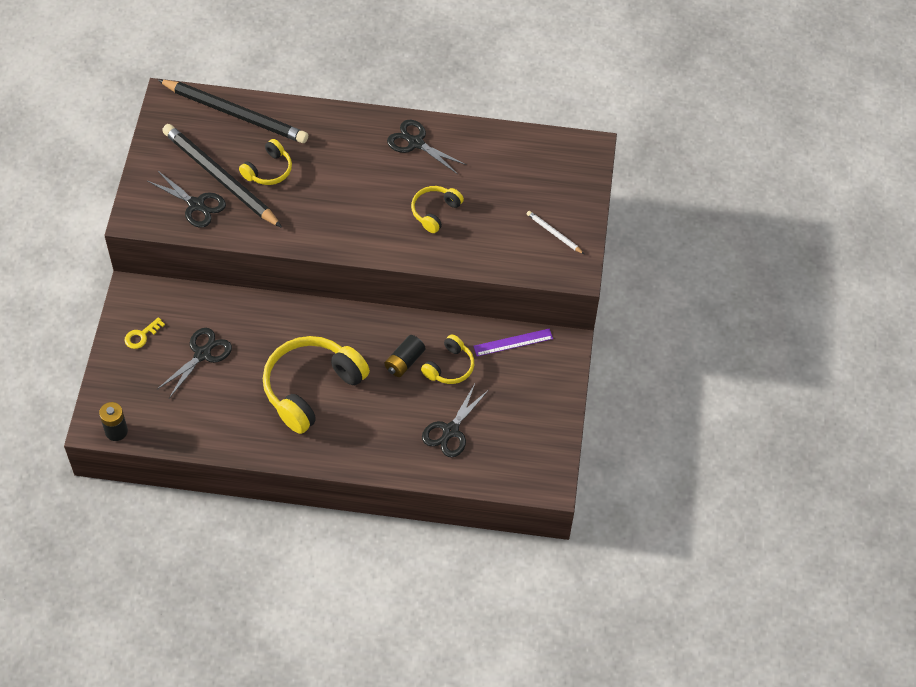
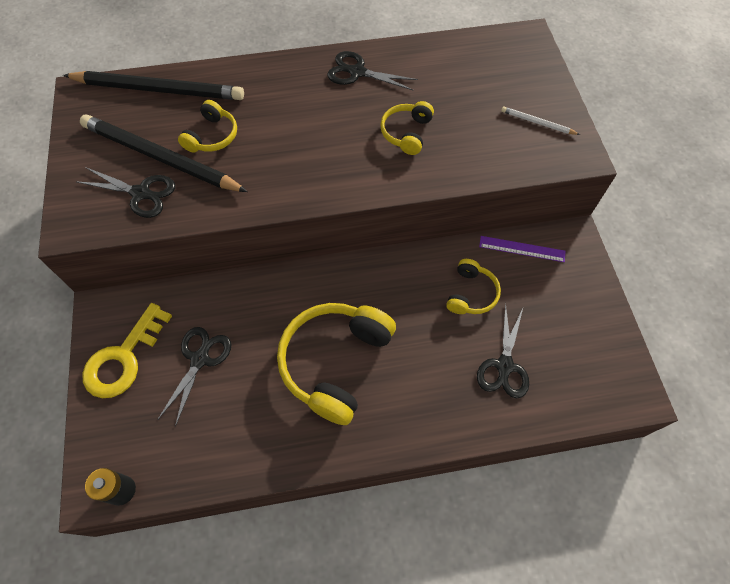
camera: 15 degrees left, 5 degrees up
yellow key [124,317,165,349] -> yellow key [82,303,172,398], size x2.07
black battery [384,335,426,377] -> none
purple ruler [473,329,553,356] -> purple ruler turned 45 degrees clockwise [479,236,565,262]

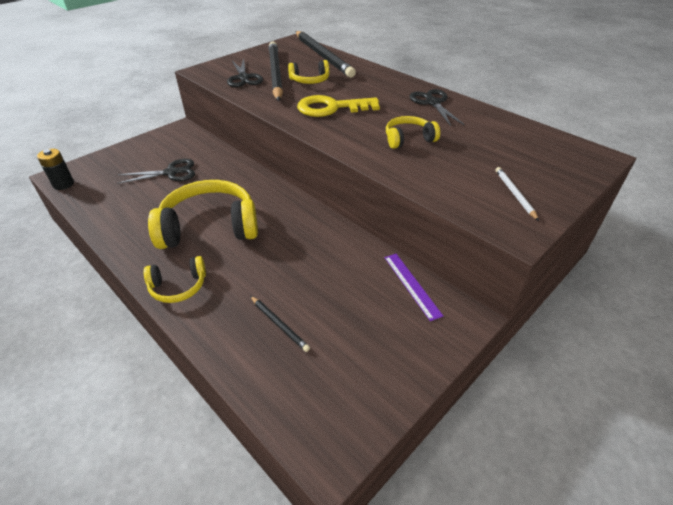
camera: 55 degrees right, 20 degrees down
yellow key [82,303,172,398] -> yellow key moved to [297,95,380,117]
yellow headphones [446,259,501,314] -> yellow headphones moved to [144,256,206,303]
black scissors [477,303,529,398] -> black pencil [250,296,310,352]

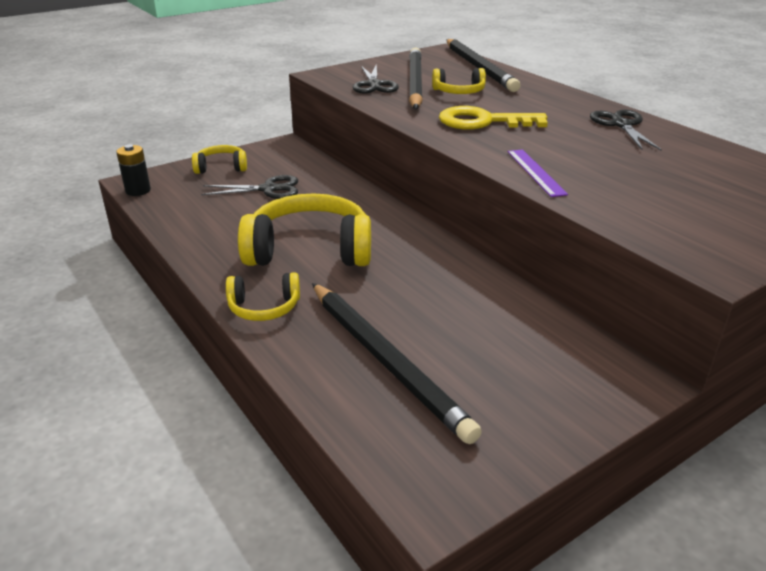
camera: 10 degrees right, 10 degrees down
black pencil [250,296,310,352] -> black pencil [312,283,482,444], size x2.36
purple ruler [384,254,443,321] -> purple ruler moved to [508,149,568,197]
yellow headphones [386,116,440,149] -> yellow headphones moved to [192,145,247,174]
white pencil [496,167,539,221] -> none

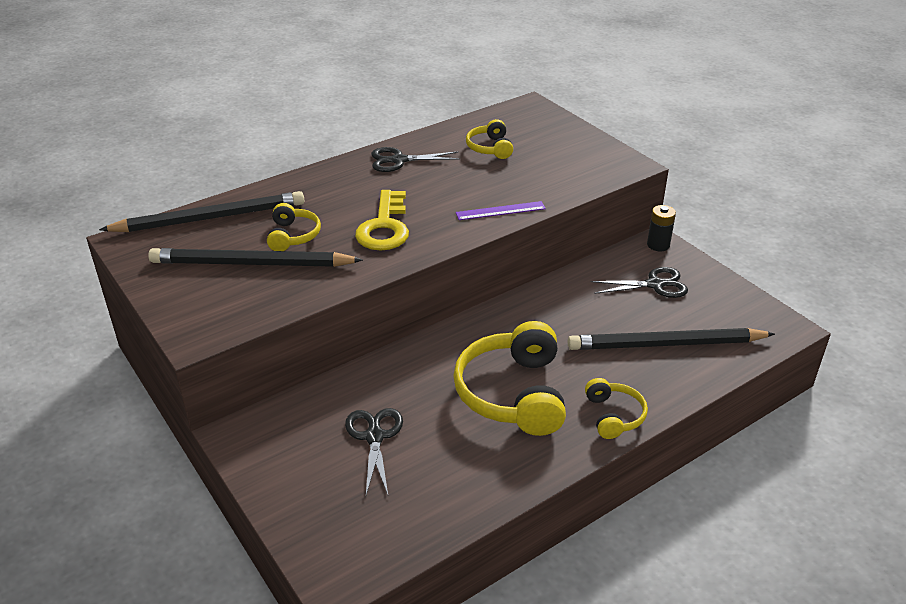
camera: 90 degrees left, 5 degrees up
black battery [116,144,151,196] -> black battery moved to [647,205,676,251]
yellow headphones [192,145,247,174] -> yellow headphones moved to [466,119,513,159]
black pencil [312,283,482,444] -> black pencil turned 150 degrees counterclockwise [568,328,775,350]
black scissors [353,65,399,93] -> black scissors moved to [590,267,688,298]

